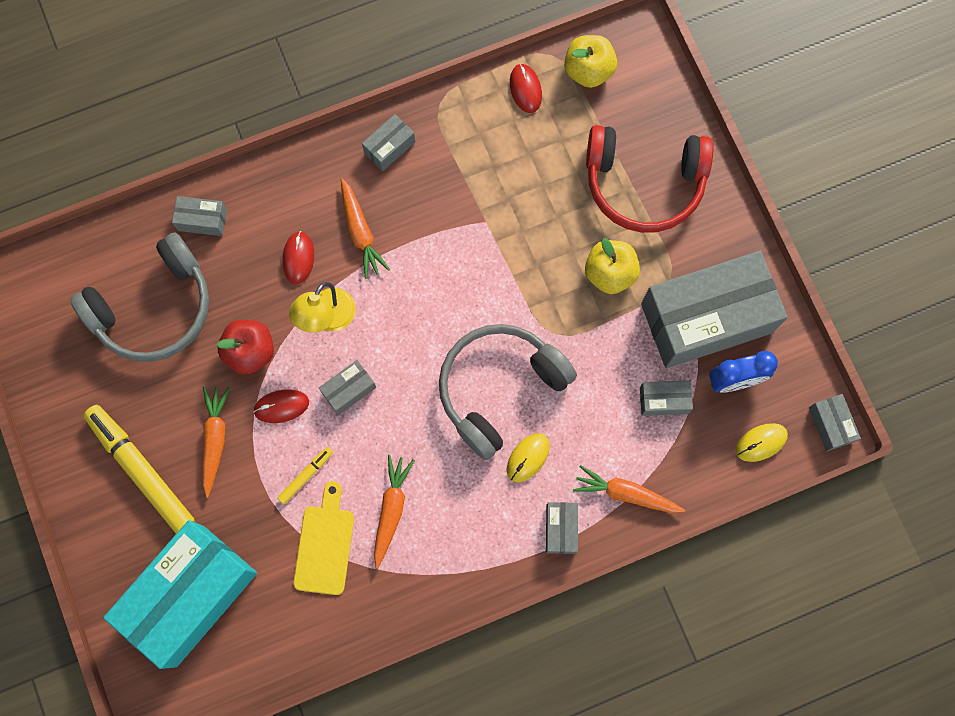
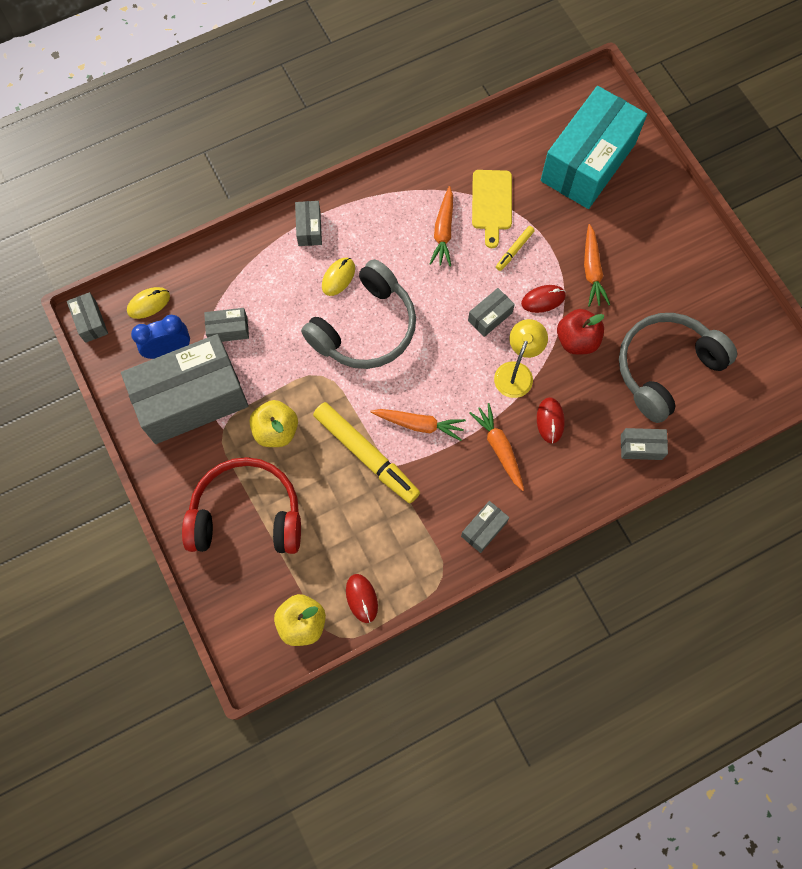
camera: 175 degrees right, 5 degrees down
yellow marker [83,405,195,534] -> yellow marker moved to [313,402,420,503]
orange carrot [573,465,685,513] -> orange carrot moved to [370,409,466,441]

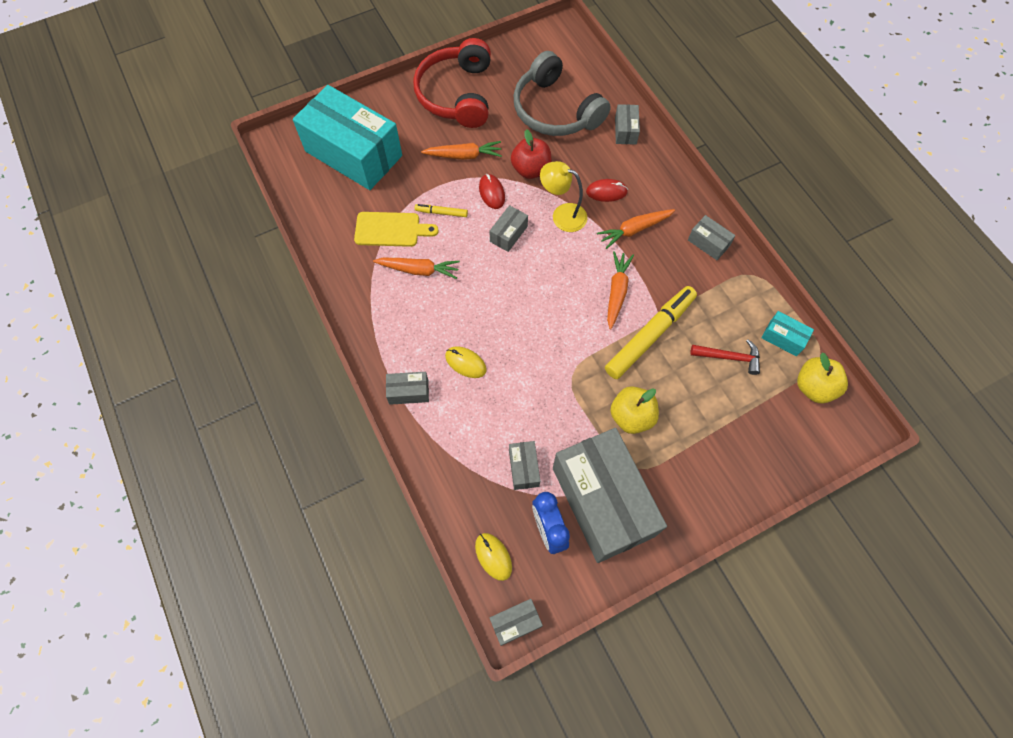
camera: 90 degrees left, 5 degrees down
red headphones [182,457,301,554] -> red headphones moved to [413,38,491,128]
grey headphones [301,259,416,369] -> none
red mouse [346,574,378,623] -> turquoise box [761,311,814,356]
grey box [468,288,515,337] -> grey box turned 75 degrees clockwise [489,205,528,252]
yellow marker [496,226,535,271] -> yellow marker turned 150 degrees clockwise [414,204,468,217]
none -> red hammer [690,339,760,375]

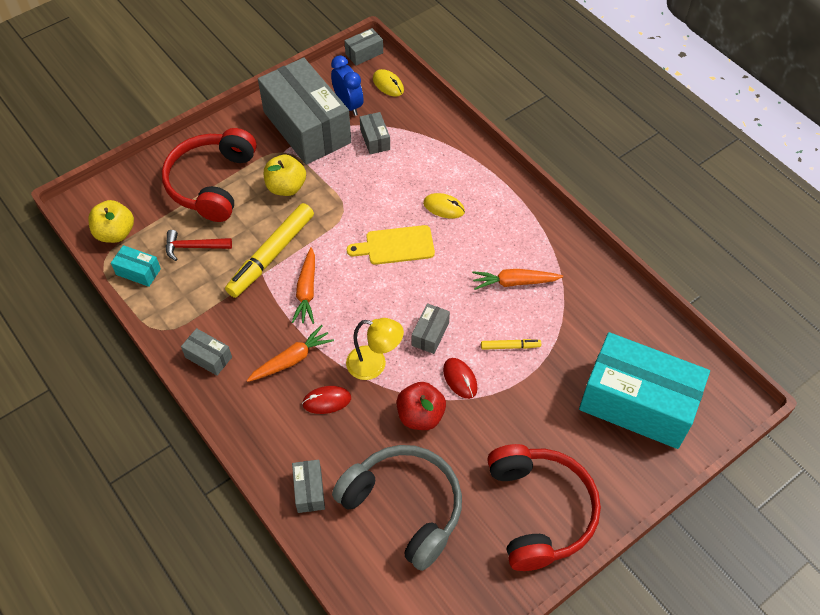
camera: 170 degrees right, 10 degrees down
yellow cutting board [354,212,439,247] -> yellow cutting board moved to [347,225,435,265]
grey box [386,372,429,405] -> none
orange carrot [421,141,502,160] -> none
none -> red headphones [162,128,256,222]

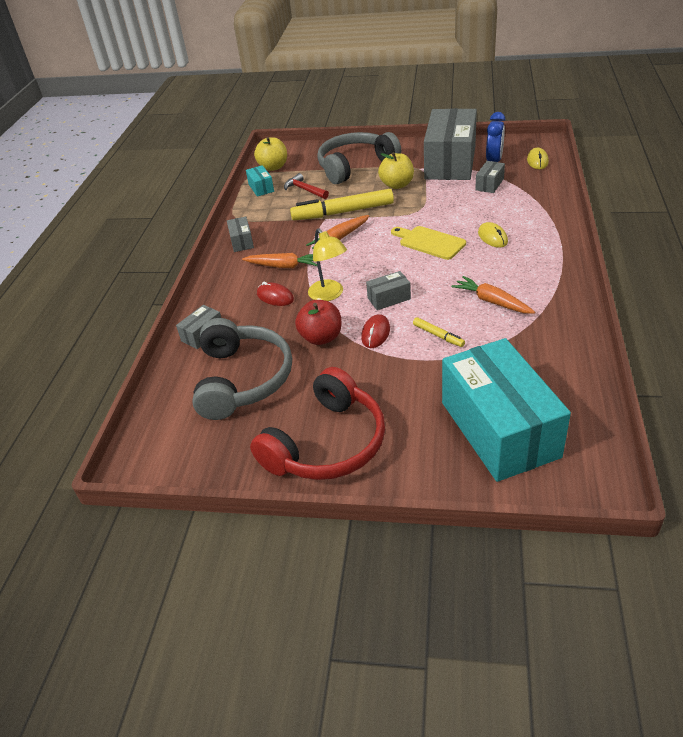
camera: 50 degrees right, 15 degrees down
red headphones [162,128,256,222] -> grey headphones [317,132,401,184]
grey box [345,28,383,66] -> none

